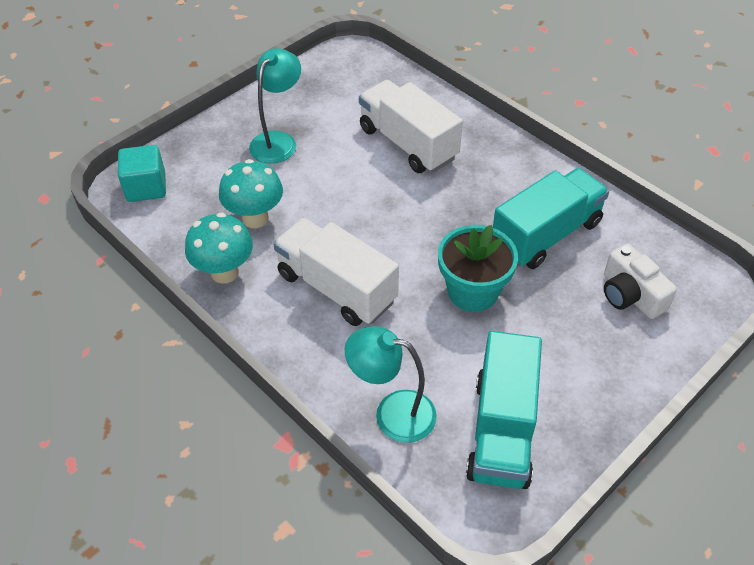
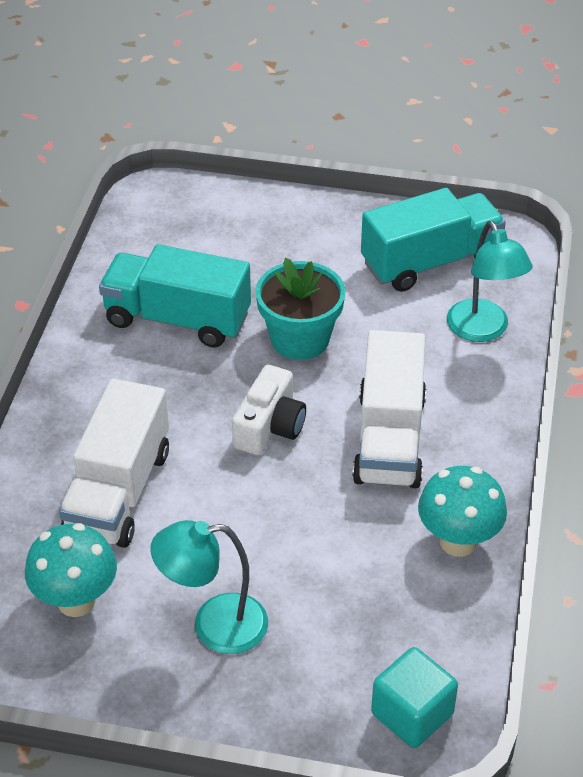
camera: 125 degrees left, 5 degrees down
turquoise mushroom [219,159,283,228] -> turquoise mushroom moved to [25,523,117,617]
white camera [604,244,677,319] -> white camera moved to [232,365,306,455]

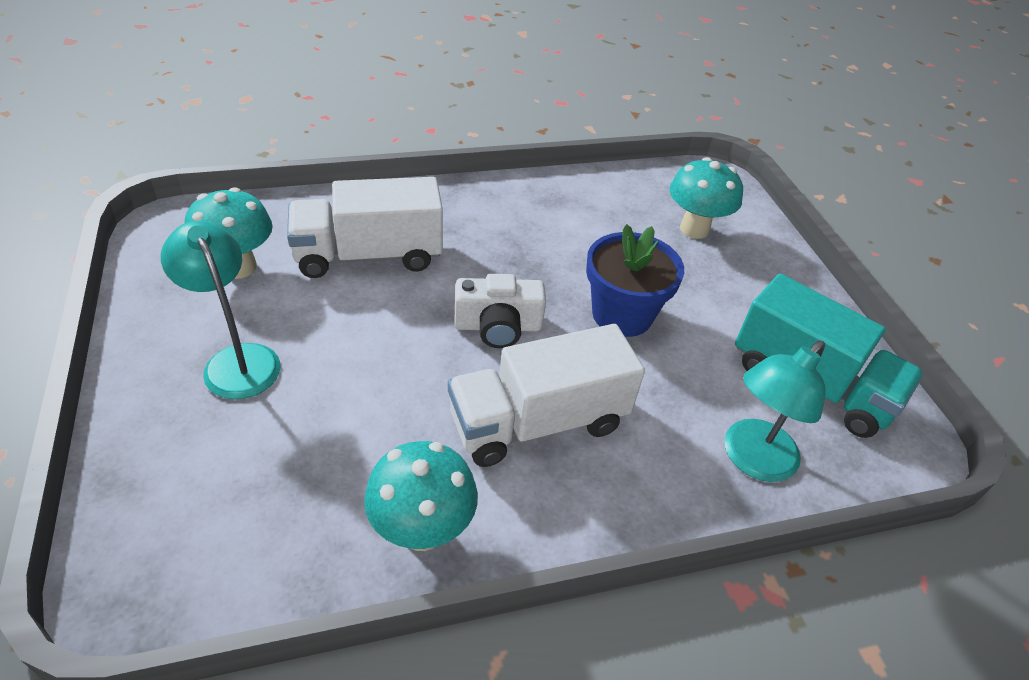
camera: 60 degrees right, 0 degrees up
turquoise truck [99,244,251,348] -> none
turquoise flower pot [255,258,346,360] -> blue flower pot [586,224,684,337]
turquoise cube [371,647,458,748] -> none
none -> turquoise mushroom [669,157,743,239]

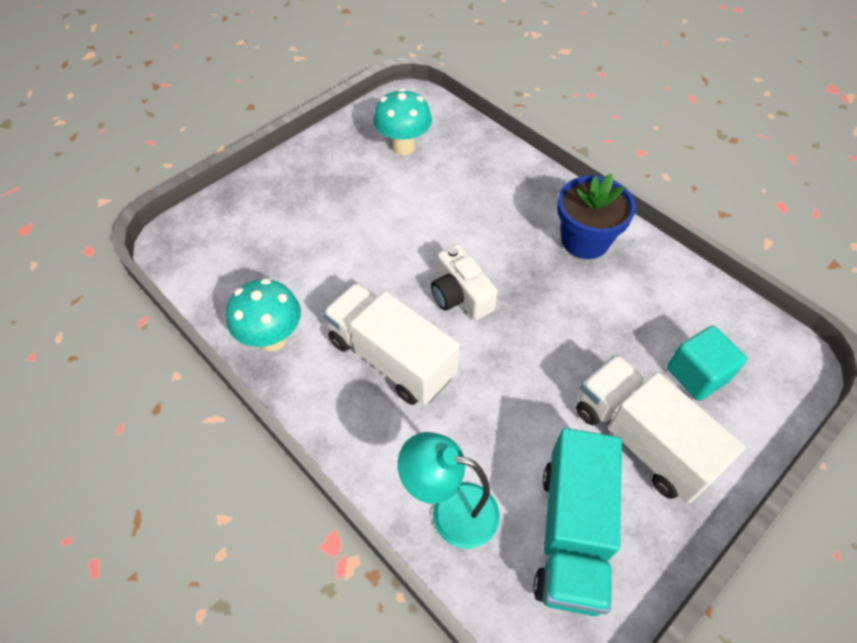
camera: 65 degrees right, 10 degrees up
turquoise lamp [161,221,281,399] -> none
white truck [287,177,443,278] -> white truck moved to [576,354,745,503]
blue flower pot [586,224,684,337] -> blue flower pot moved to [557,174,636,259]
turquoise mushroom [669,157,743,239] -> turquoise cube [667,326,747,401]

